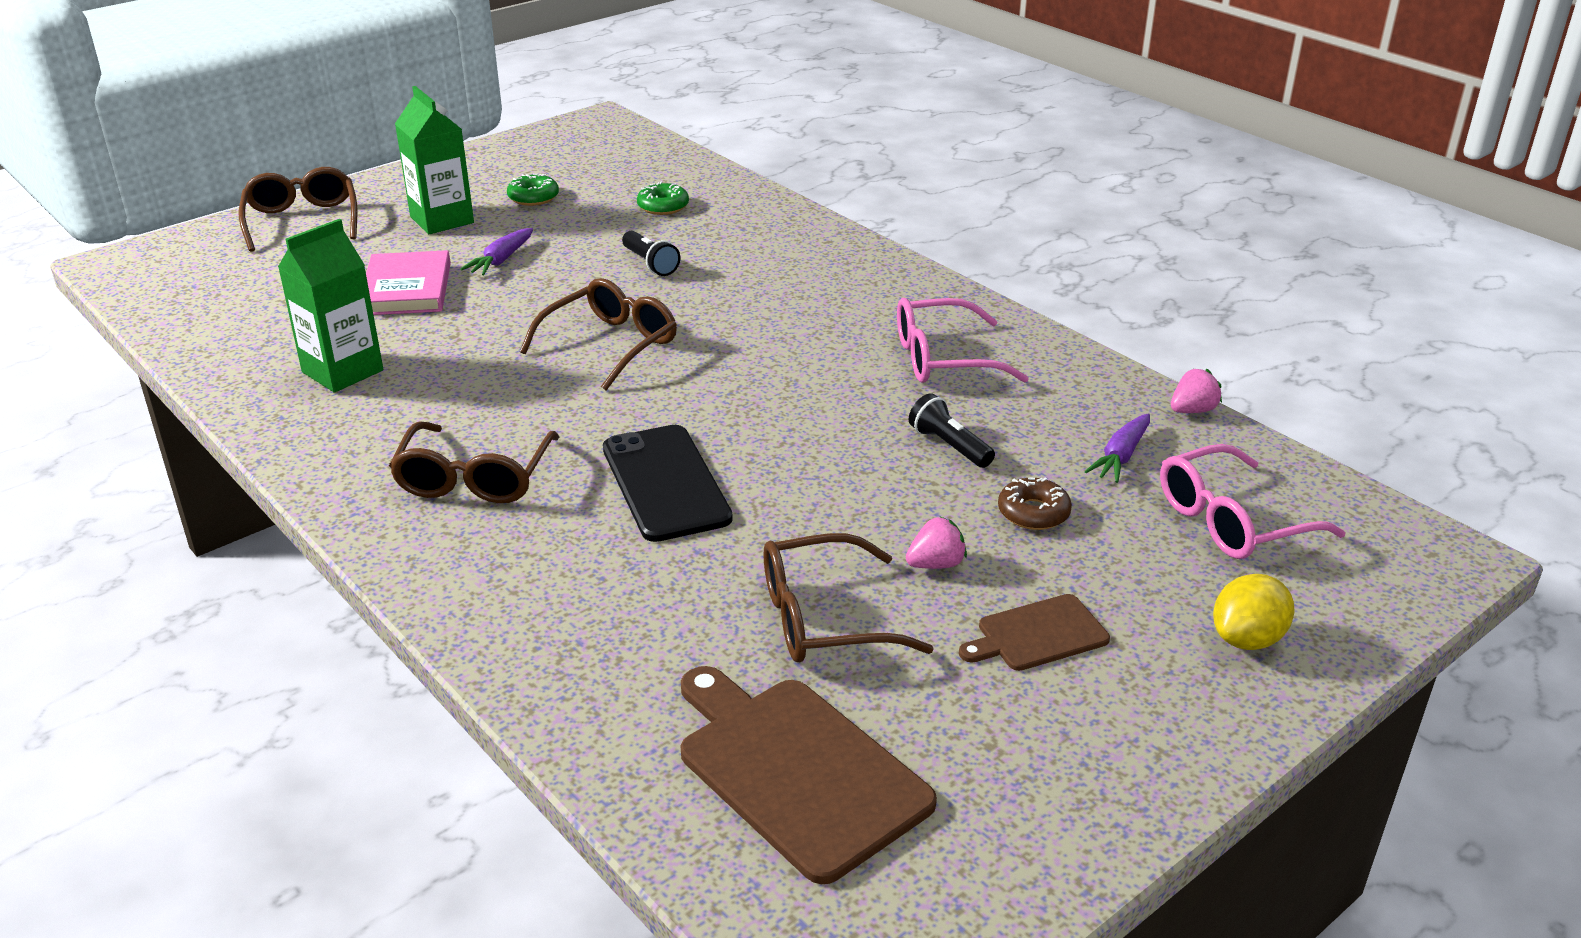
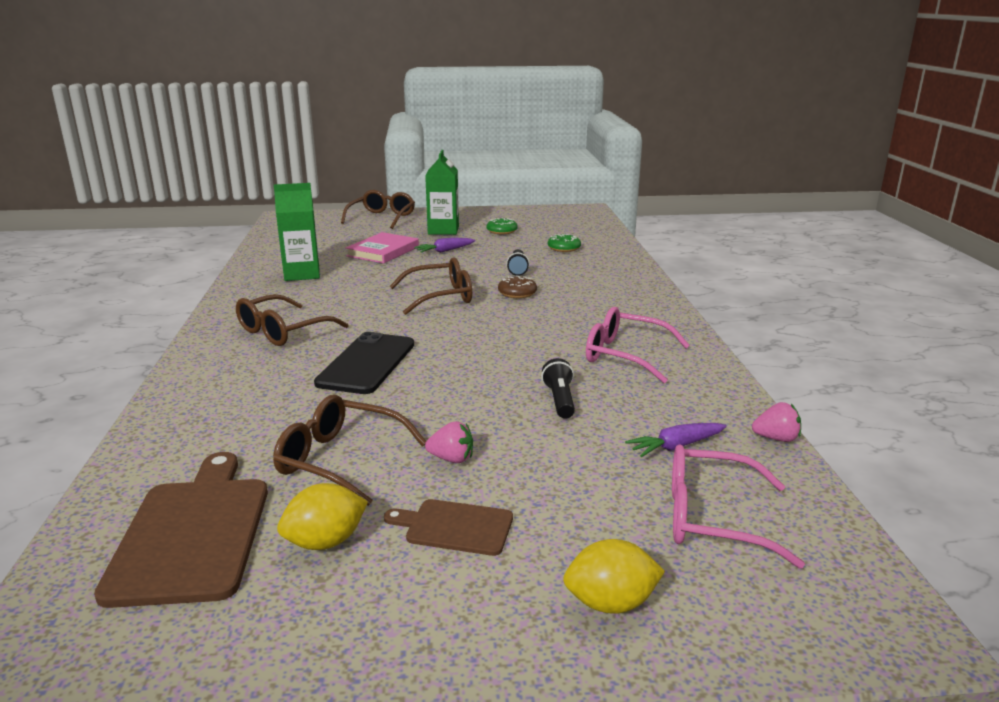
camera: 35 degrees right, 10 degrees down
brown donut [998,477,1072,530] -> brown donut moved to [498,275,537,298]
none -> yellow lemon [277,483,368,550]

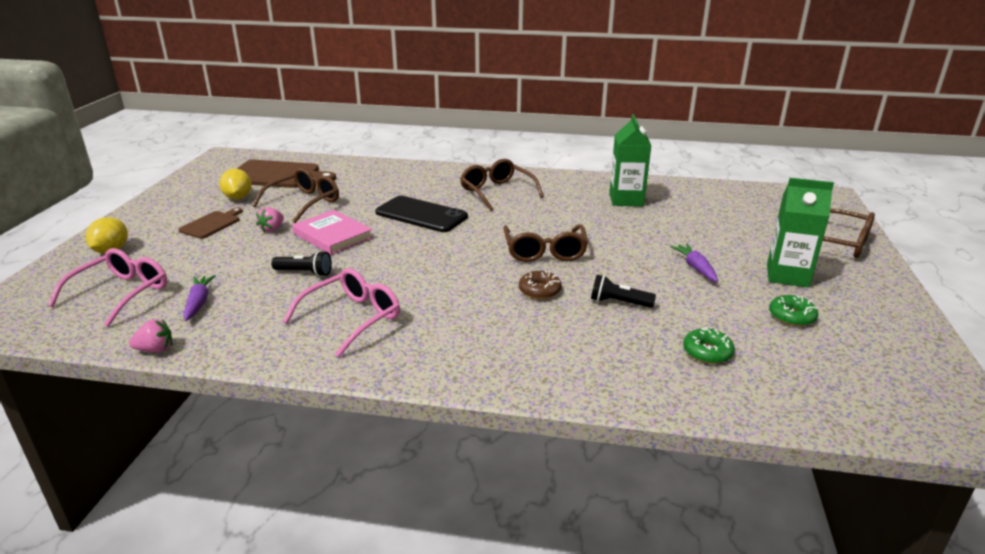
camera: 105 degrees right, 5 degrees up
pink book [346,232,419,264] -> pink book moved to [292,210,373,255]
pink strawberry [752,402,801,442] -> pink strawberry turned 120 degrees counterclockwise [129,319,172,353]

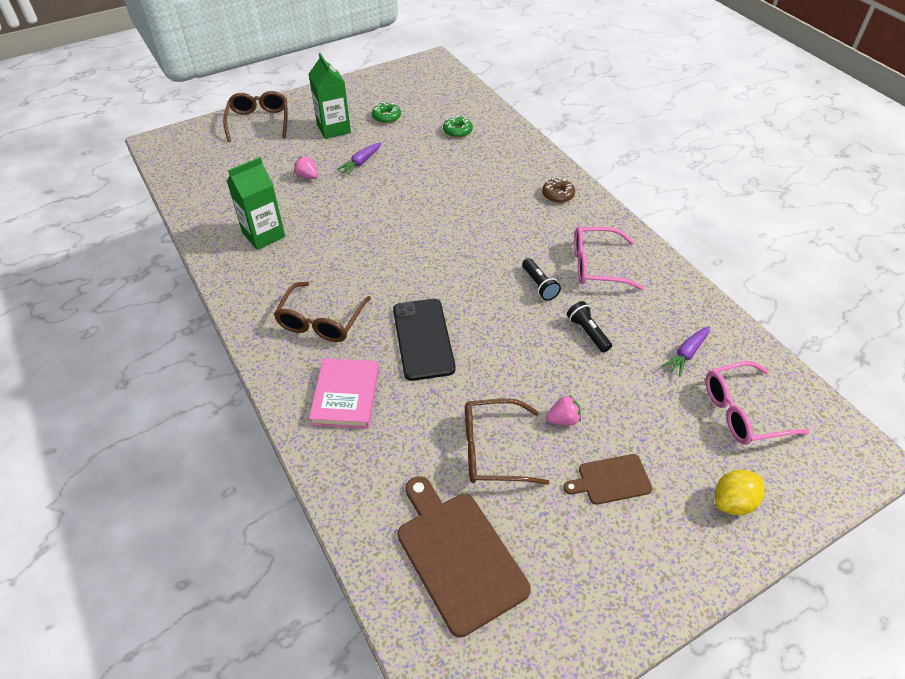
camera: 130 degrees left, 20 degrees up
pink strawberry [129,319,172,353] -> pink strawberry moved to [294,156,318,179]
yellow lemon [219,169,252,199] -> none
pink book [292,210,373,255] -> pink book moved to [309,358,379,428]
brown glasses [503,224,588,262] -> none
brown donut [519,271,562,299] -> brown donut moved to [542,178,575,203]
black flashlight [591,274,656,308] -> black flashlight moved to [522,258,561,301]

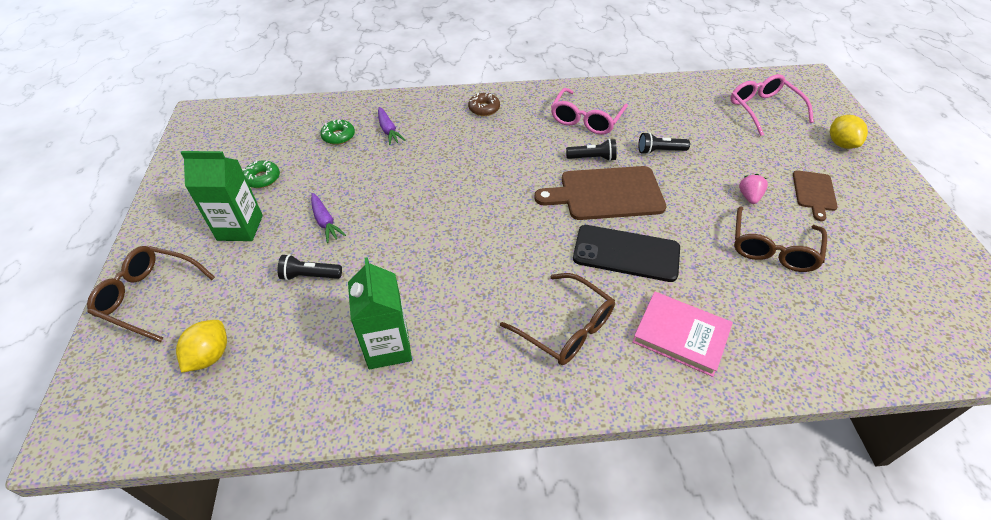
camera: 65 degrees left, 0 degrees up
pink strawberry [294,156,318,179] -> black flashlight [277,254,342,281]
brown cutting board [398,476,531,637] -> brown cutting board moved to [534,166,666,220]
purple carrot [662,326,710,377] -> purple carrot moved to [378,107,406,145]
pink glasses [706,361,810,445] -> pink glasses turned 150 degrees clockwise [730,74,814,136]
none -> yellow lemon [176,320,227,373]

